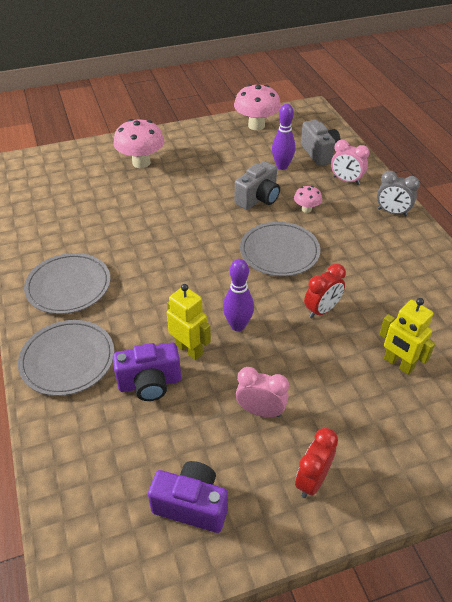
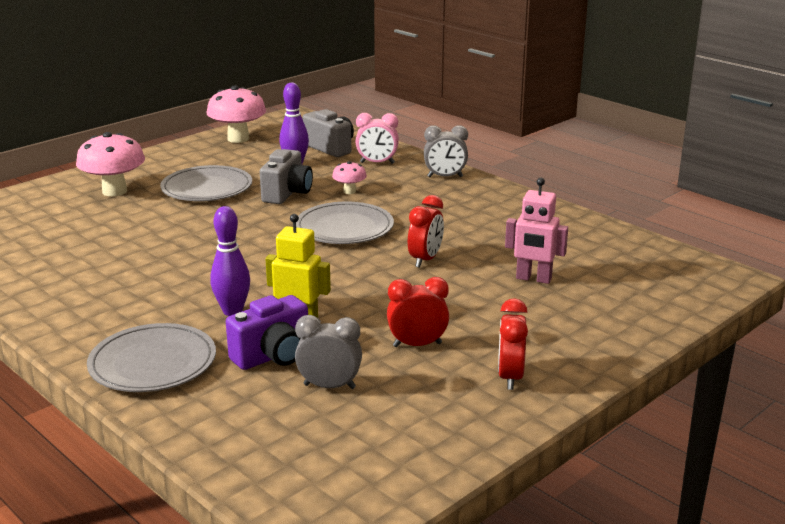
camera: 25 degrees left, 20 degrees down
grey plate [24,253,110,314] -> grey plate moved to [160,165,252,201]
purple camera [148,461,228,533] -> none
purple bowling pin [223,259,254,331] -> purple bowling pin moved to [210,206,250,316]
pink clock [236,367,289,417] -> red clock [387,277,449,347]
yellow robot [379,298,435,375] -> pink robot [505,178,568,284]
none -> grey clock [295,315,362,389]

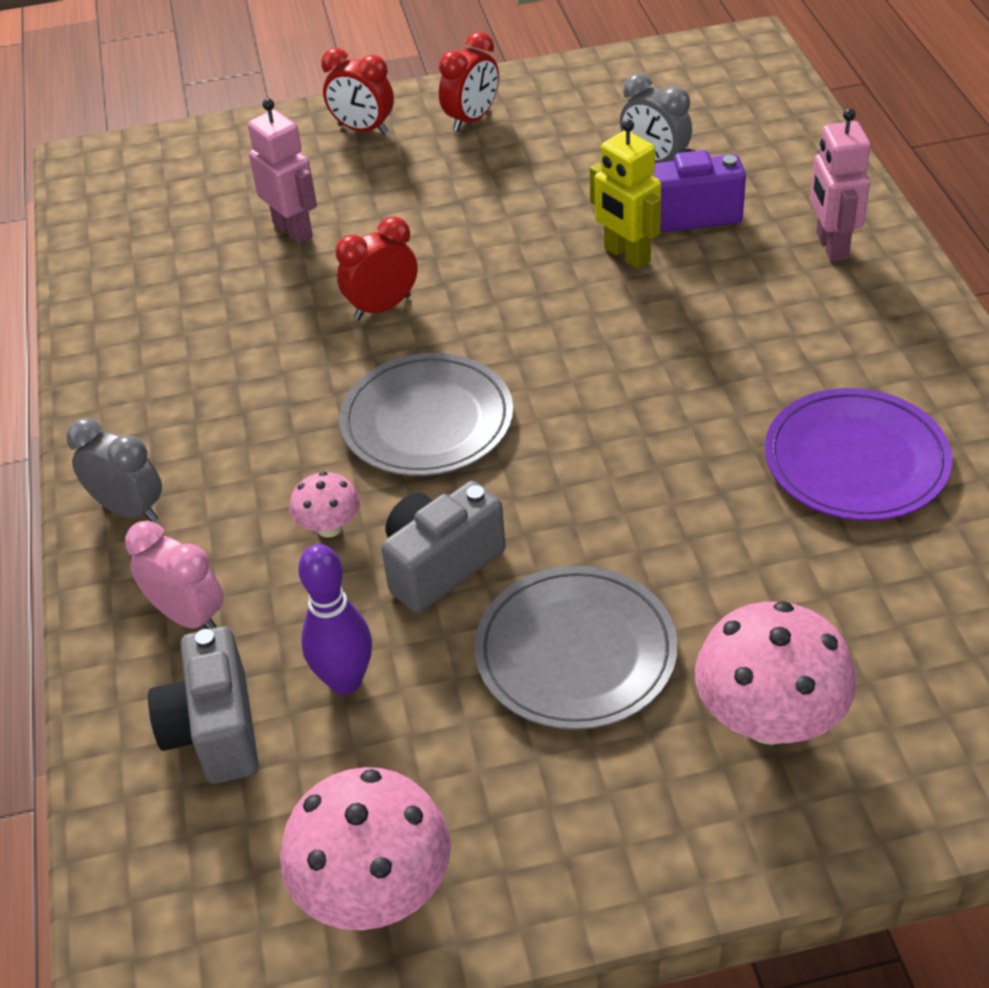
camera: 145 degrees left, 20 degrees up
grey plate [87,323,216,392] -> pink robot [810,108,871,261]
purple bowling pin [210,206,250,316] -> none
red clock [387,277,449,347] -> red clock moved to [321,48,394,135]
none -> purple plate [765,388,952,521]

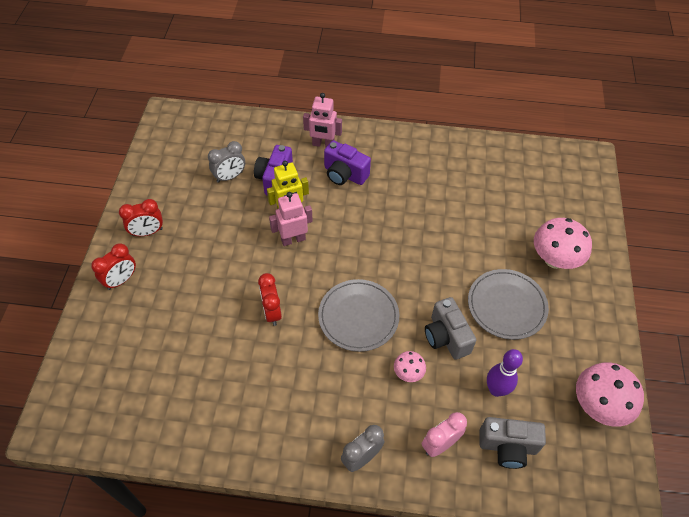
camera: 75 degrees left, 10 degrees up
pink robot [248,98,317,244] -> pink robot moved to [269,192,313,246]
red clock [439,32,499,132] -> red clock turned 105 degrees clockwise [119,199,163,237]
purple plate [765,388,952,521] -> none
none -> purple camera [324,140,371,185]

